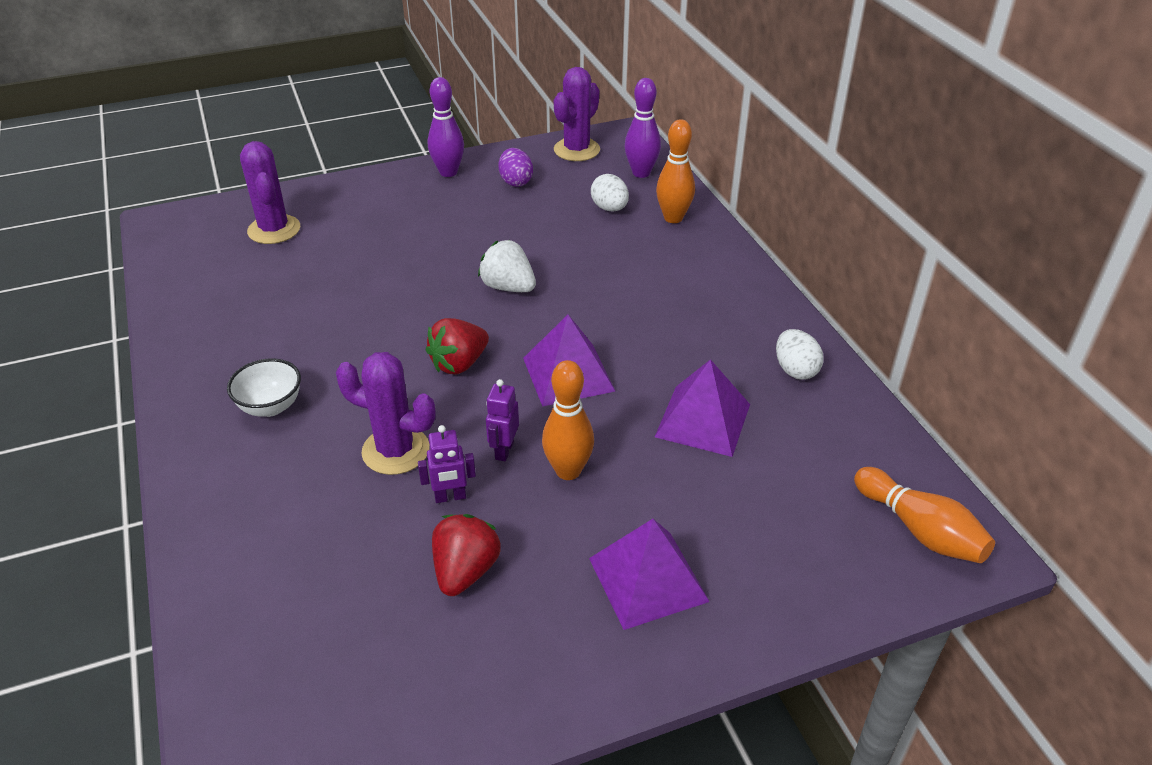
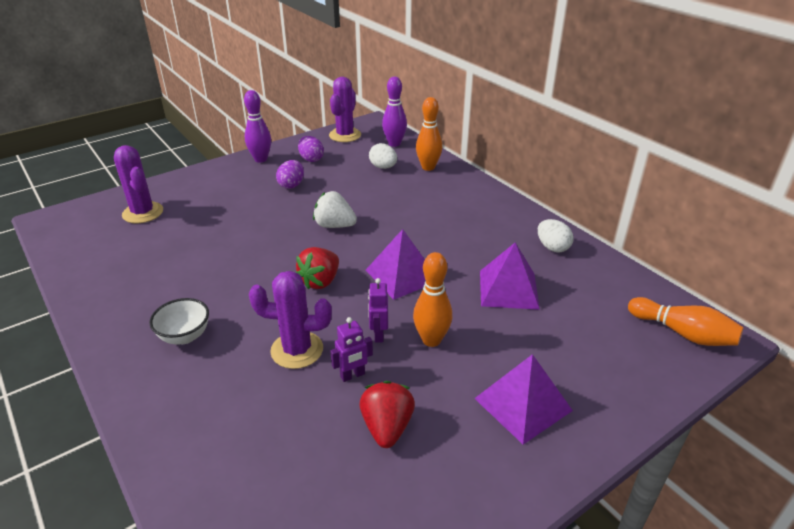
camera: 15 degrees left, 5 degrees down
none -> purple egg [276,160,304,189]

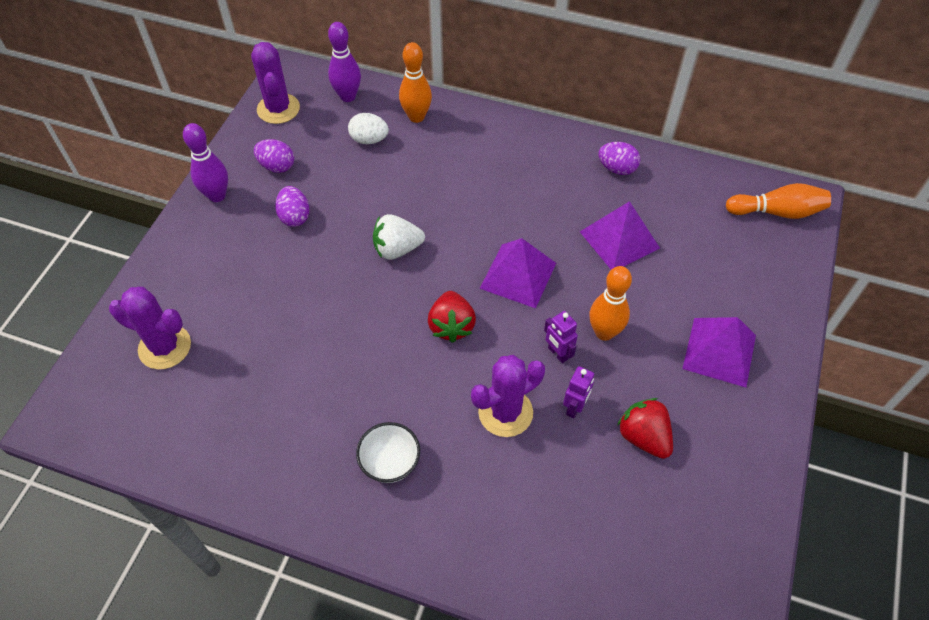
camera: 35 degrees left, 20 degrees up
white egg [538,219,573,252] -> purple egg [598,142,640,175]

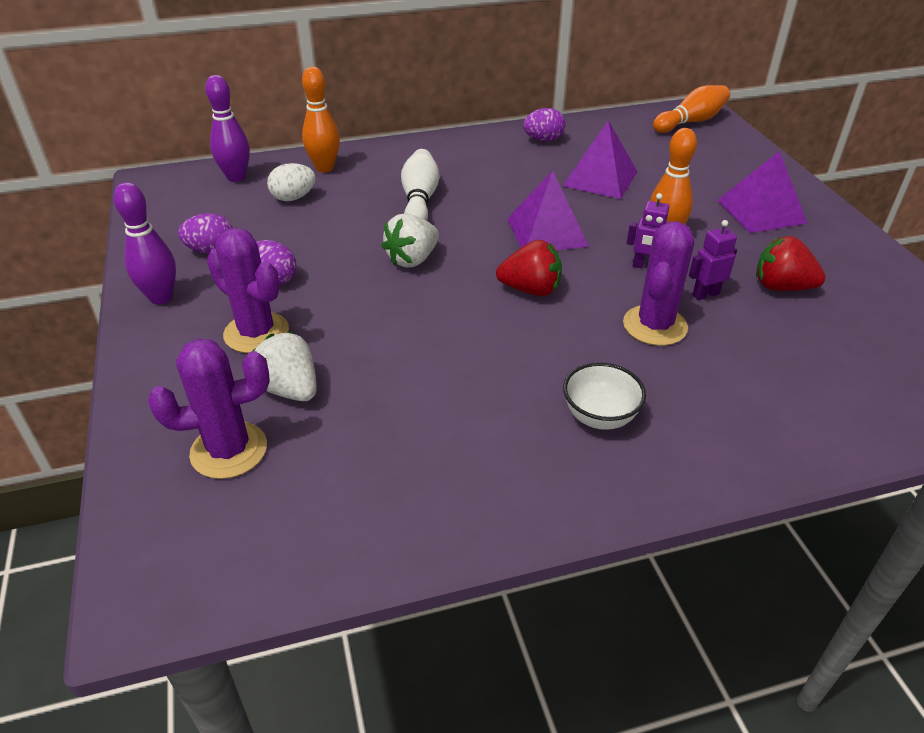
camera: 35 degrees left, 15 degrees down
purple cactus [251,42,300,124] -> purple cactus moved to [207,228,289,353]
red strawberry [428,291,476,343] -> red strawberry turned 45 degrees counterclockwise [496,240,562,296]
purple robot [563,366,594,418] -> purple robot turned 105 degrees counterclockwise [689,220,737,300]
none -> white strawberry [251,332,317,401]
none -> white bowling pin [401,149,439,221]

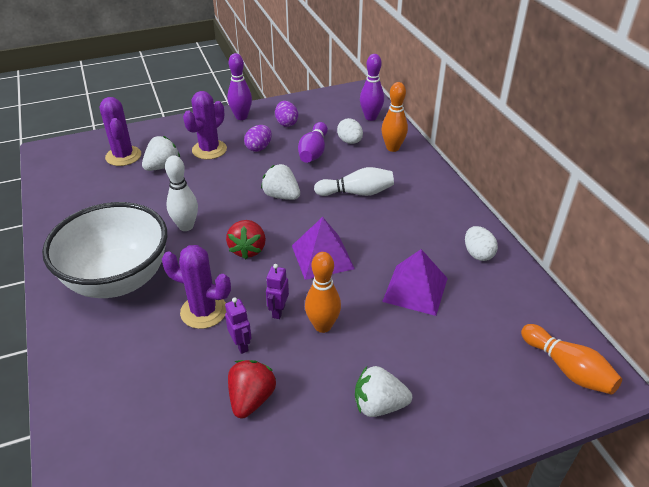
camera: 85 degrees right, 0 degrees up
purple egg [523,108,565,141] -> white egg [465,226,498,261]
white bowl [563,362,646,430] -> white bowl [42,202,167,298], size x2.35
purple pyramid [717,151,808,233] -> white strawberry [355,366,412,417]
none -> white bowling pin [165,155,198,231]
none -> purple bowling pin [298,122,328,163]

